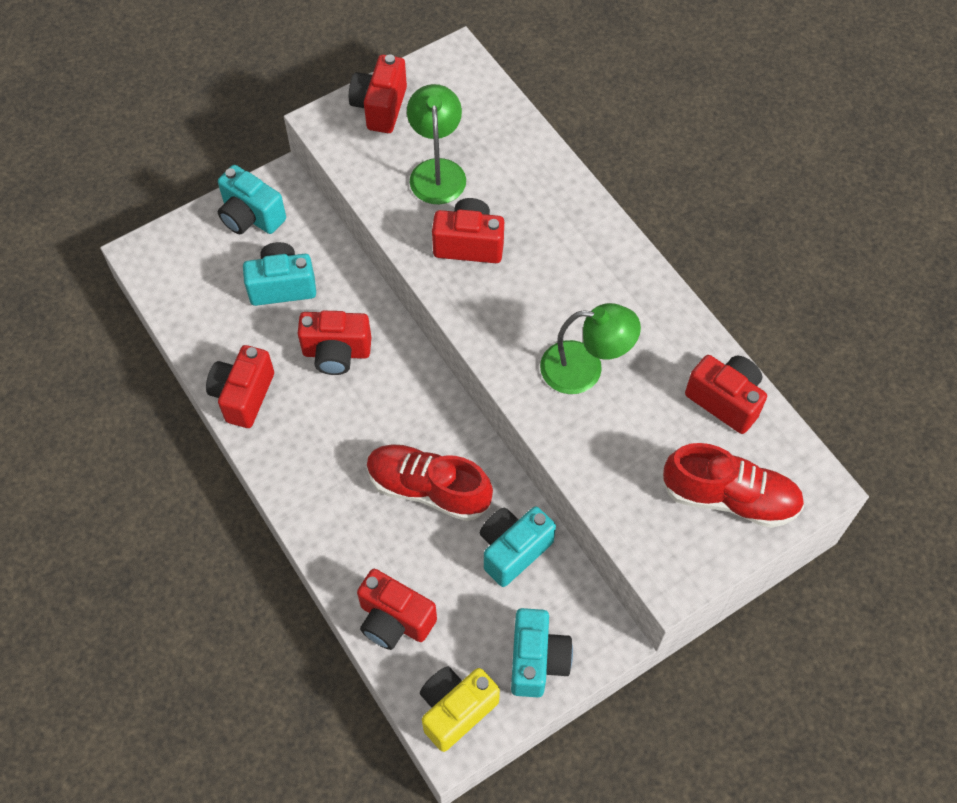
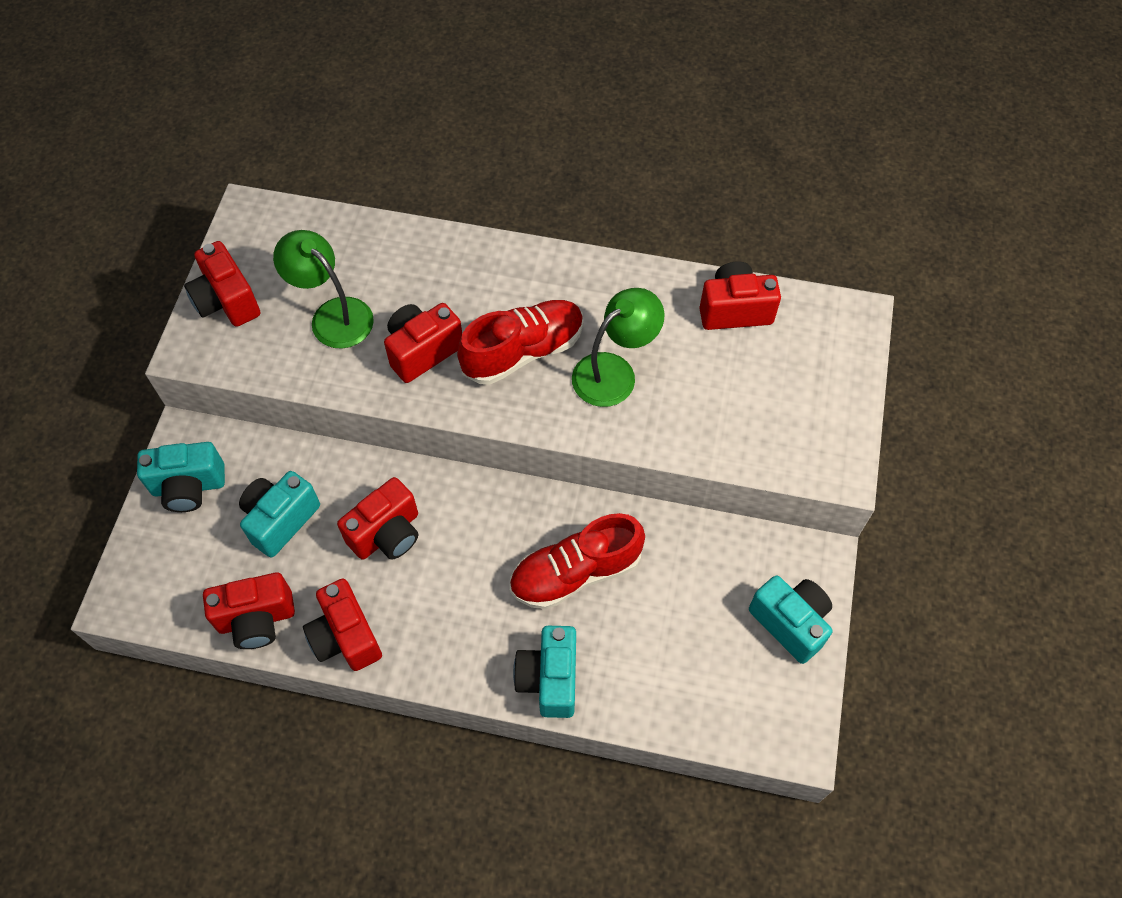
camera: 45 degrees left, 0 degrees up
red camera [357,569,437,650] -> red camera moved to [203,572,295,649]
yellow camera [420,666,500,752] -> none
turquoise camera [480,506,556,587] -> turquoise camera moved to [513,626,576,718]
red shoe [662,443,804,528] -> red shoe moved to [457,300,584,385]

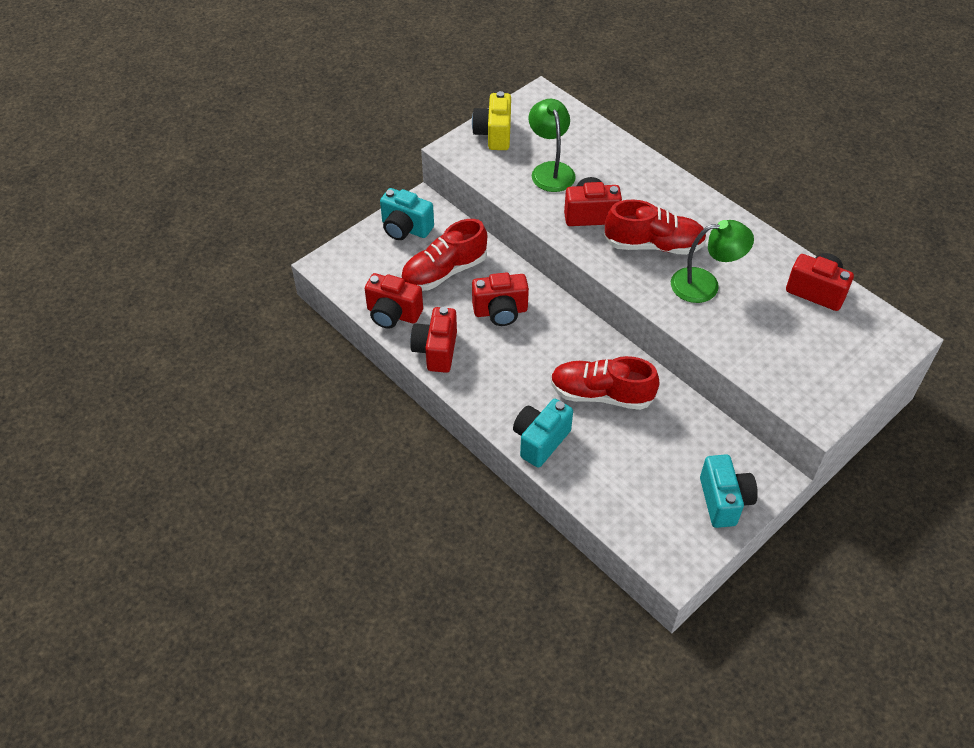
camera: 35 degrees right, 10 degrees down
red camera [184,241,260,327] -> yellow camera [472,91,511,150]
turquoise camera [239,471,320,558] -> red shoe [401,219,487,291]

